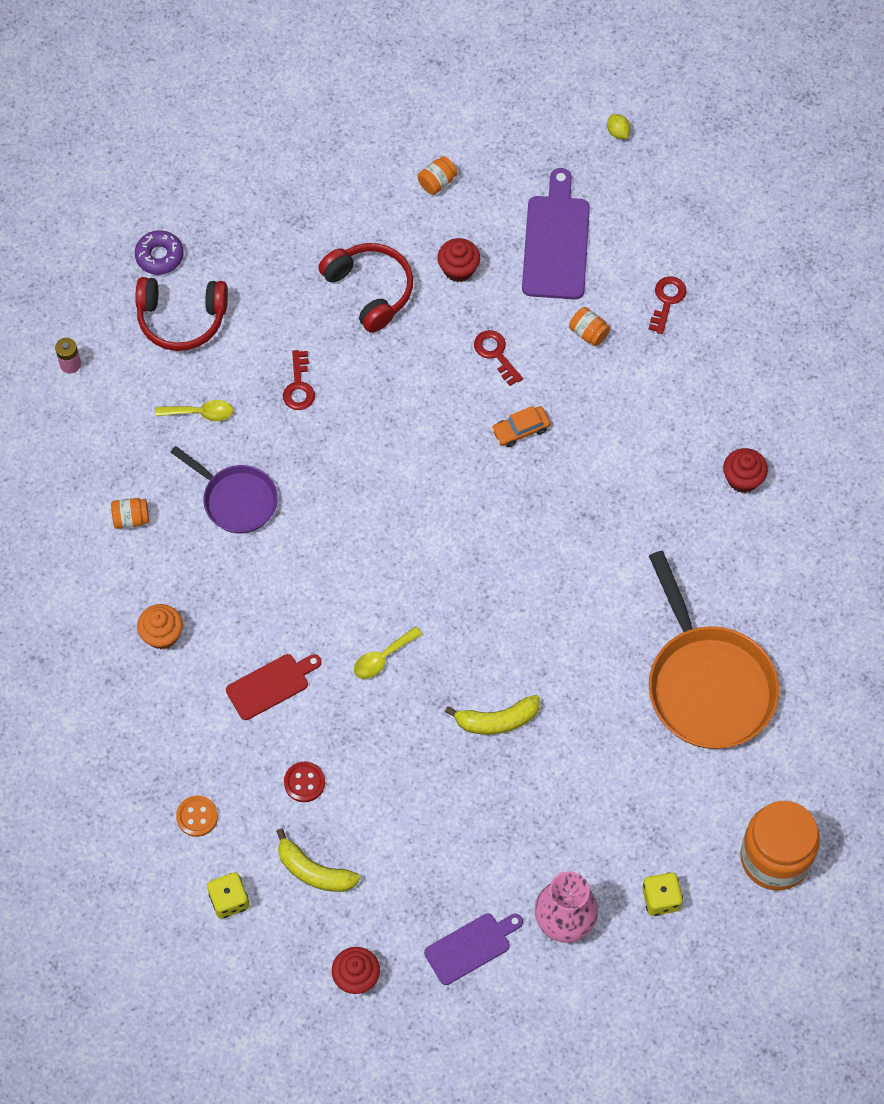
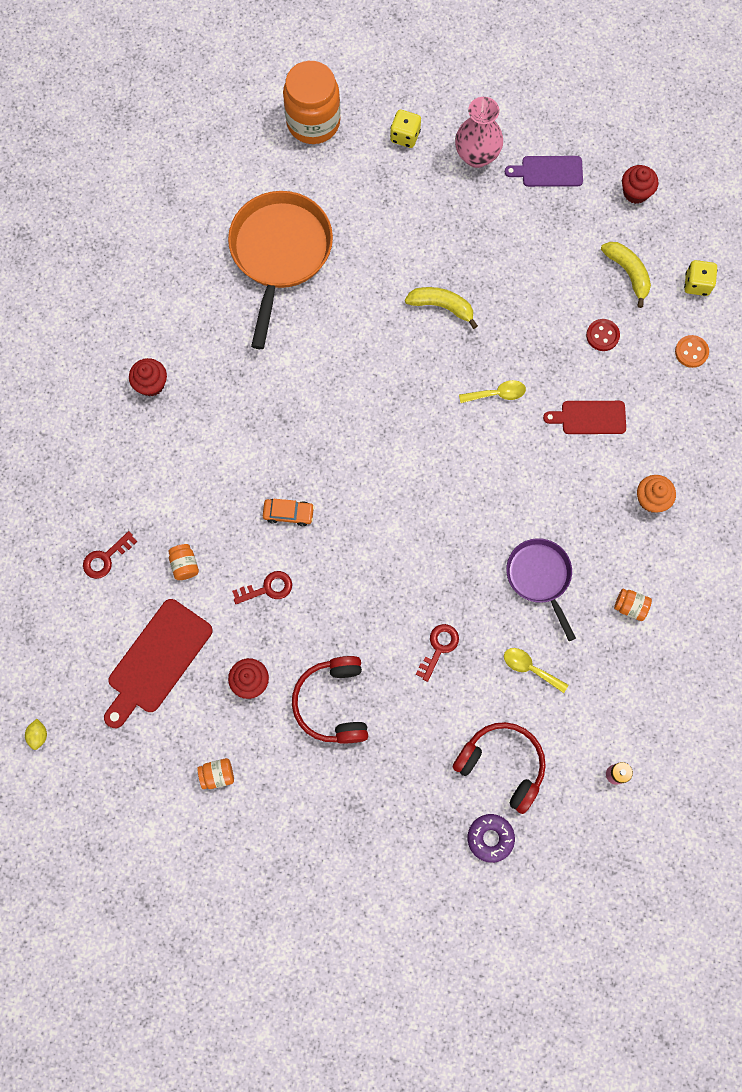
camera: 150 degrees left, 10 degrees up
red key [474,330,523,386] -> red key turned 105 degrees counterclockwise [232,571,292,604]
purple cutting board [522,168,590,299] -> red cutting board [104,599,213,728]

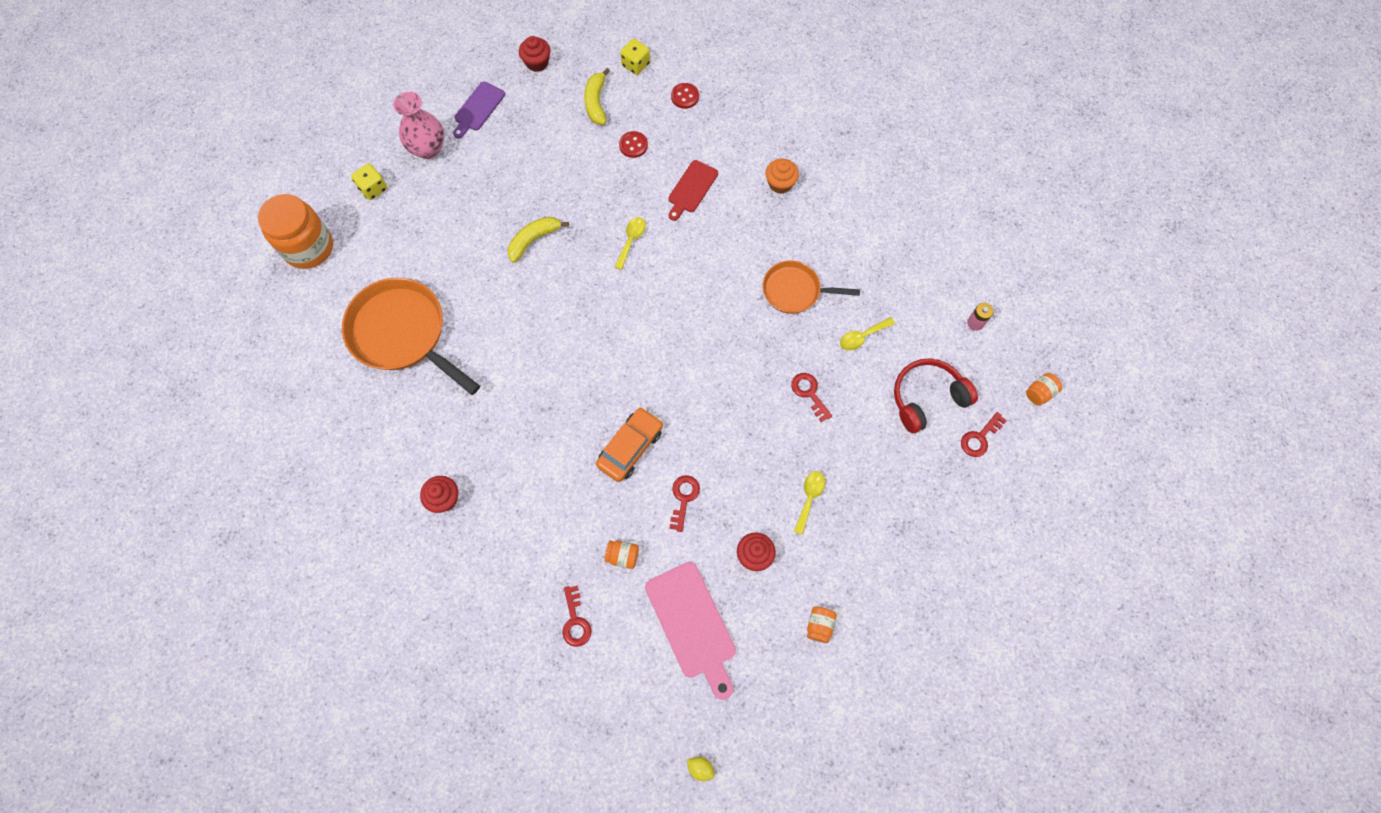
camera: 60 degrees left, 5 degrees down
red cutting board [104,599,213,728] -> pink cutting board [645,562,736,700]
orange car [263,499,315,526] -> orange car [596,407,663,482], size x1.59
red headphones [292,656,368,744] -> yellow spoon [794,471,825,535]
purple donut [467,814,515,863] -> red key [961,412,1007,457]
purple pan [506,538,576,641] -> orange pan [763,260,860,314]
yellow banana [601,242,651,308] -> yellow banana turned 90 degrees counterclockwise [584,68,610,125]
orange jar [614,589,652,621] -> orange jar moved to [1026,373,1062,406]
orange button [675,335,709,368] -> red button [671,83,699,109]

